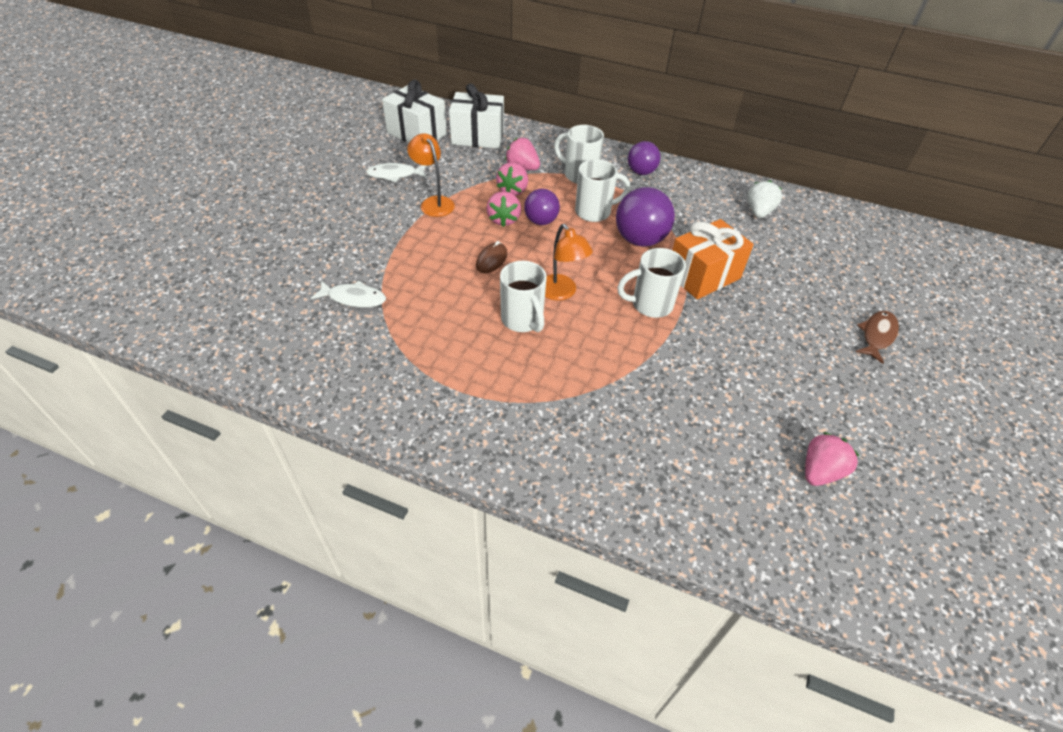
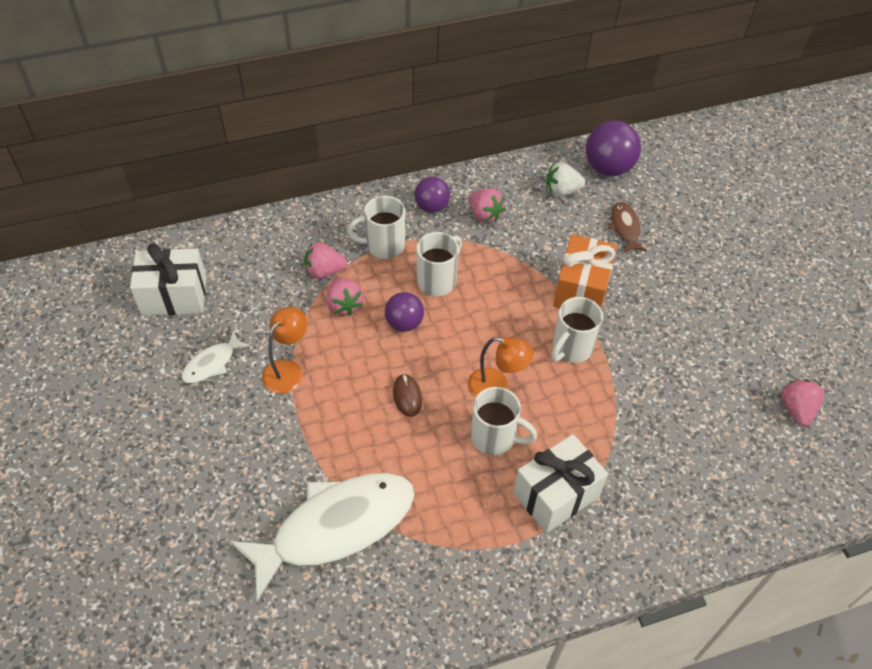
camera: 40 degrees left, 5 degrees up
white fish [311,280,386,308] -> white fish [230,473,415,601], size x2.24
orange lamp [407,133,455,217] -> orange lamp turned 105 degrees clockwise [262,307,307,393]
white gift [449,83,504,149] -> white gift moved to [513,434,608,533]
pink strawberry [486,191,521,227] -> pink strawberry moved to [469,189,505,223]
purple ball [616,187,675,247] -> purple ball moved to [585,120,641,176]
white strawberry [747,180,782,218] -> white strawberry turned 75 degrees counterclockwise [546,162,585,197]
brown fish [855,311,899,364] -> brown fish moved to [608,202,647,253]

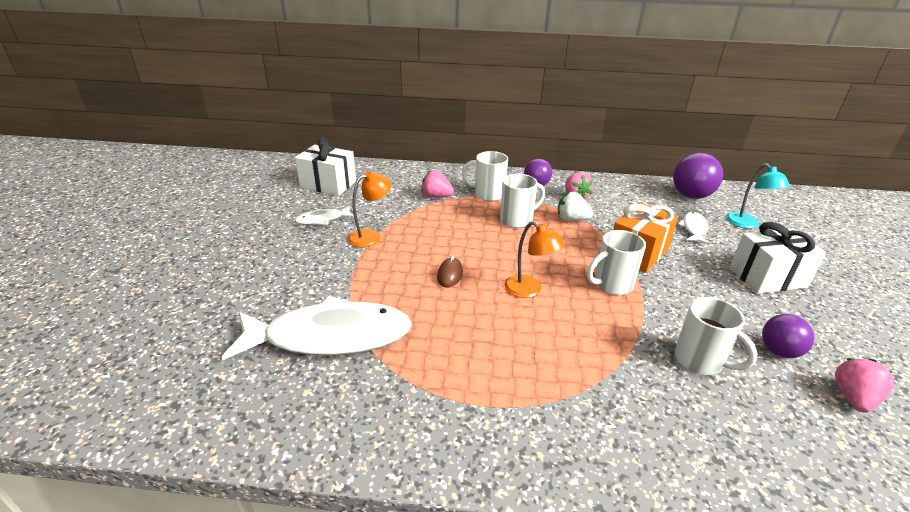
camera: 25 degrees right, 20 degrees down
pink strawberry [327,277,364,316] -> none
purple ball [385,292,424,331] -> purple ball moved to [762,314,814,358]
white mug [471,387,537,455] -> white mug moved to [675,297,758,375]
white gift [513,434,608,533] -> white gift moved to [730,222,826,294]
white strawberry [546,162,585,197] -> white strawberry moved to [558,192,593,221]
brown fish [608,202,647,253] -> white fish [678,212,710,244]
none -> turquoise lamp [726,163,790,229]

